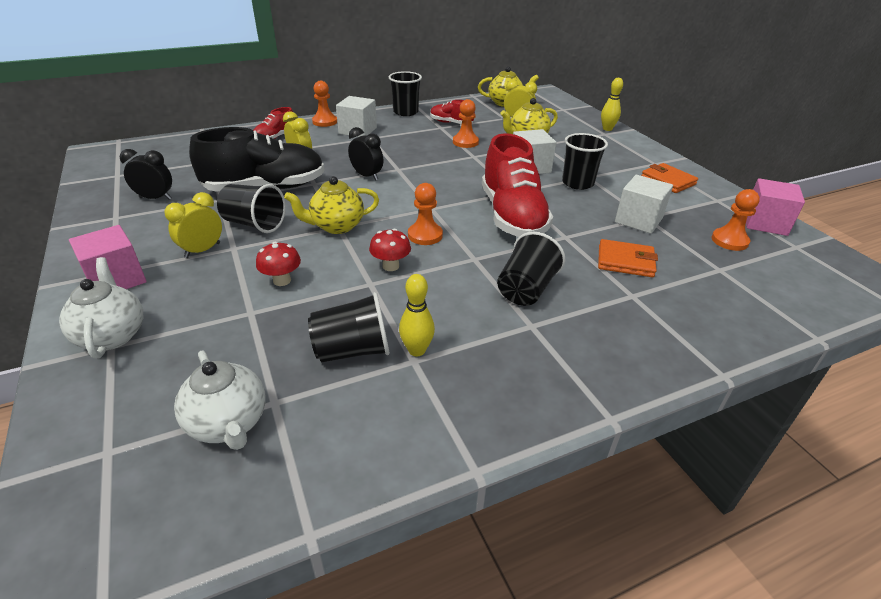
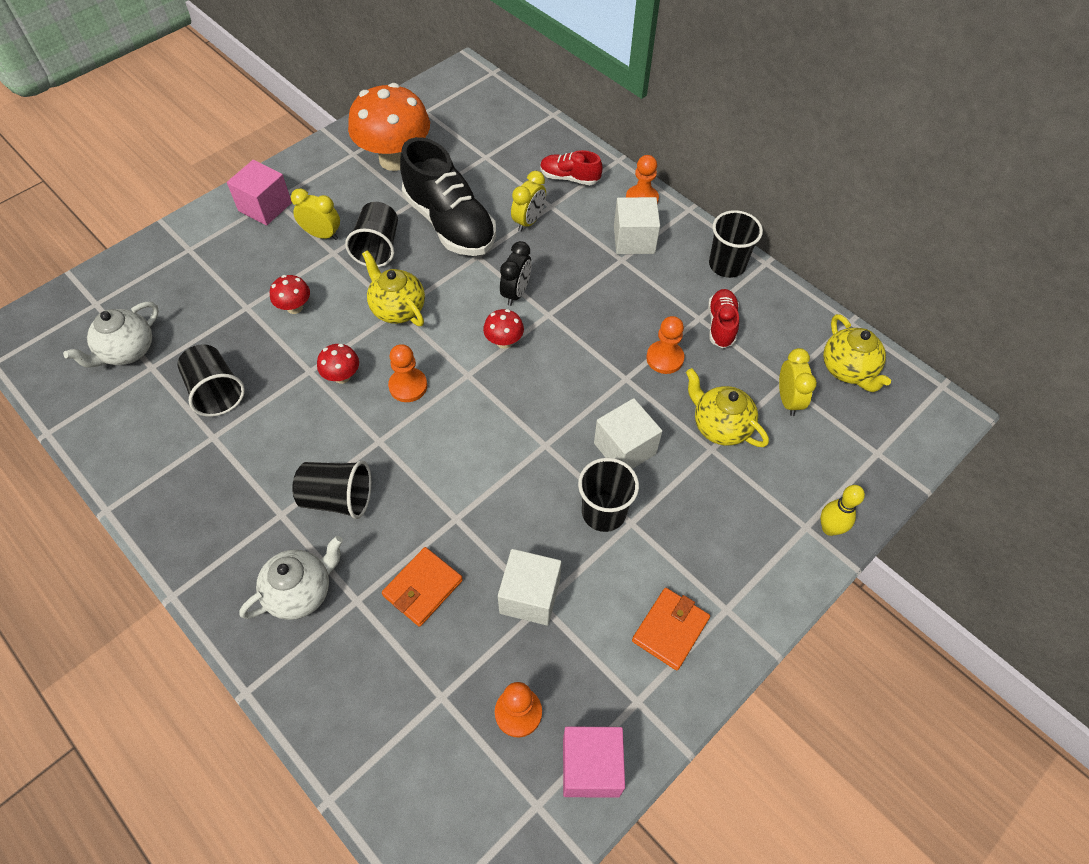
camera: 70 degrees right, 20 degrees up
white teapot [59,257,143,359] -> white teapot moved to [239,536,343,620]
black clock [120,149,172,200] -> orange mushroom [348,83,430,171]
yellow bowling pin [399,274,435,356] -> none
red shoe [482,133,553,237] -> none
orange wallet [598,239,658,277] -> orange wallet turned 45 degrees clockwise [382,547,463,627]
none -> red mushroom [483,309,524,349]

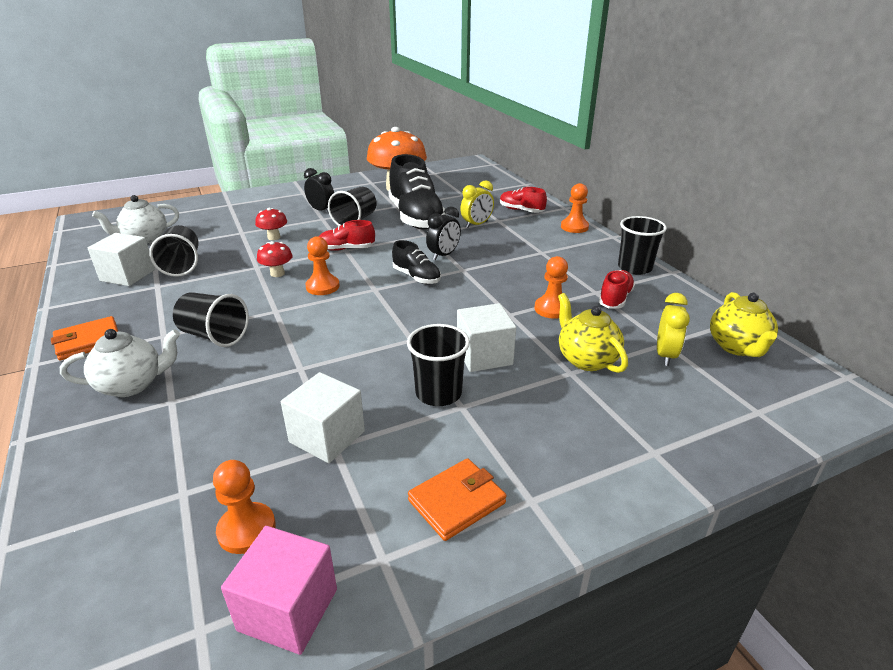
camera: 20 degrees right, 25 degrees down
pink cube [227,160,292,226] -> none
yellow clock [291,188,340,240] -> black clock [304,168,334,213]
yellow teapot [362,250,425,326] -> red shoe [319,220,375,251]
orange wallet [382,547,463,627] -> orange wallet moved to [51,316,118,360]
red mushroom [483,309,524,349] -> black shoe [392,240,441,284]
white cube [614,197,660,254] -> white cube moved to [88,233,155,286]
yellow bowling pin [820,485,865,536] -> none

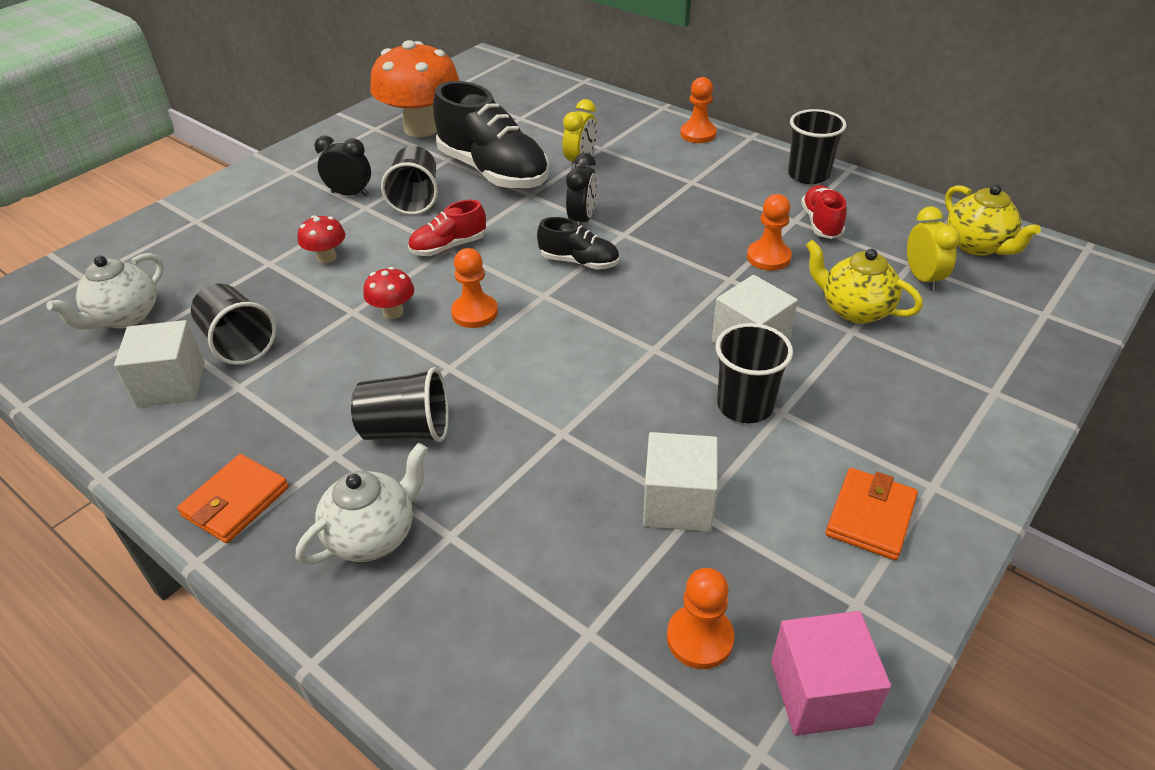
camera: 25 degrees left, 10 degrees up
red shoe [500,187,547,213] -> none

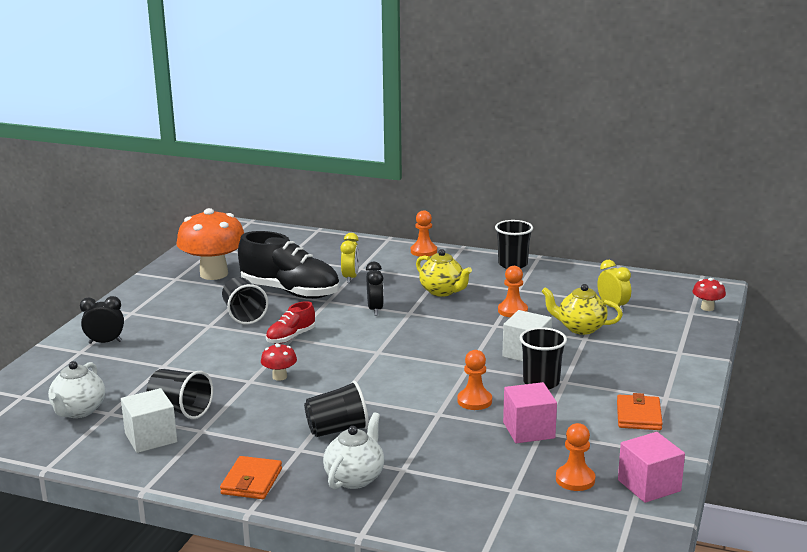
camera: 20 degrees left, 20 degrees down
red mushroom [298,215,345,263] -> red mushroom moved to [693,278,726,311]
black clock [315,136,371,197] -> black clock moved to [80,296,124,344]
orange pawn [451,248,498,328] -> orange pawn moved to [457,350,492,410]
black shoe [537,217,619,270] -> none
white cube [643,432,718,532] -> pink cube [503,382,557,443]
red shoe [801,185,847,239] -> none
yellow teapot [945,184,1041,256] -> yellow teapot moved to [416,249,472,297]

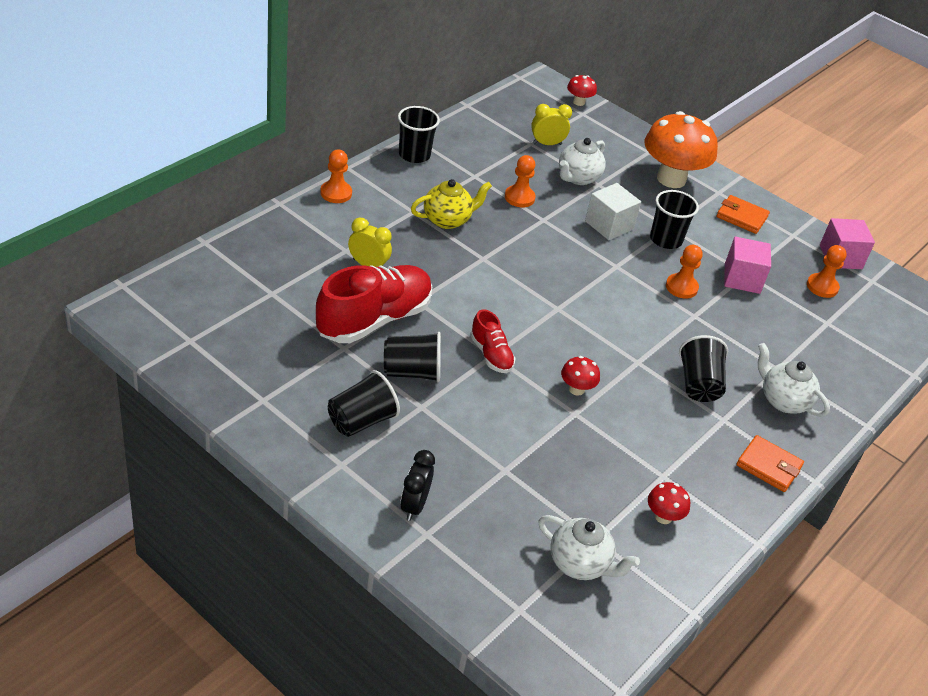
camera: 75 degrees left, 20 degrees up
white cube [121,388,177,453] -> red mushroom [648,482,690,524]
black cup [147,369,213,419] -> black cup moved to [328,370,400,437]
orange mushroom [176,208,244,280] -> orange mushroom moved to [645,111,718,188]
black shoe [238,231,340,299] -> red shoe [316,265,432,343]
black clock [366,262,384,316] -> none
yellow teapot [541,284,623,335] -> white teapot [559,138,606,185]

